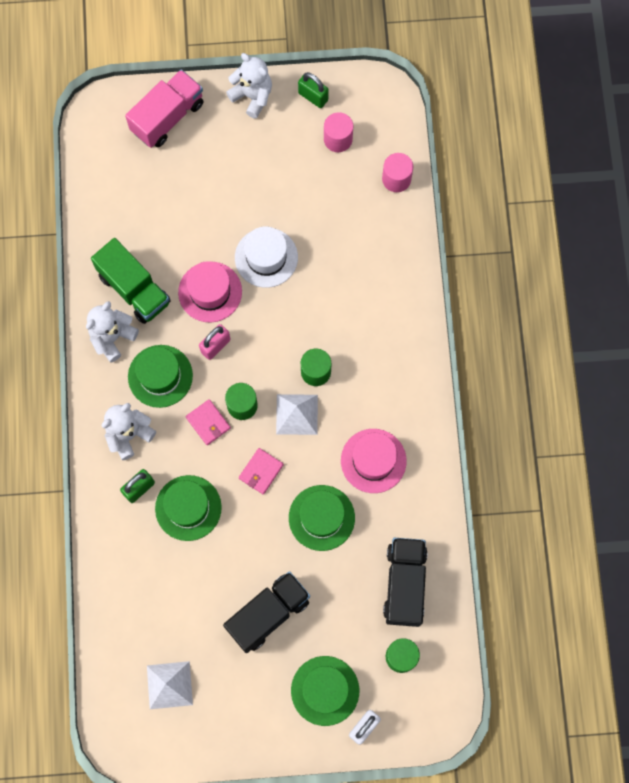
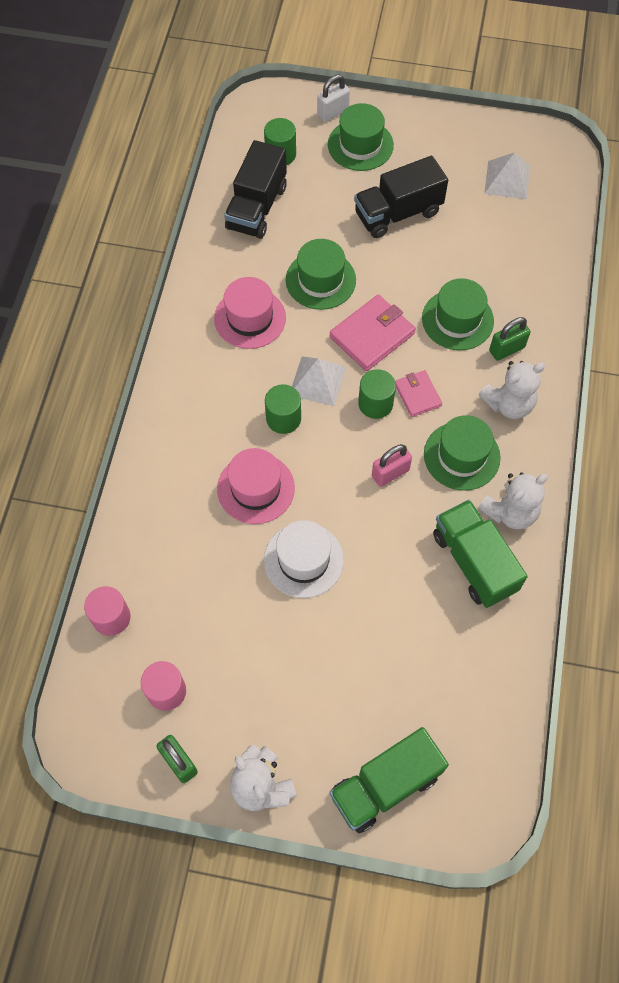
camera: 165 degrees left, 10 degrees down
pink truck [125,70,204,148] -> green truck [330,727,449,833]
pink hat [178,261,242,323] -> pink hat moved to [217,448,295,524]
pink wallet [239,448,283,494] -> pink wallet [330,295,416,371], size x1.67

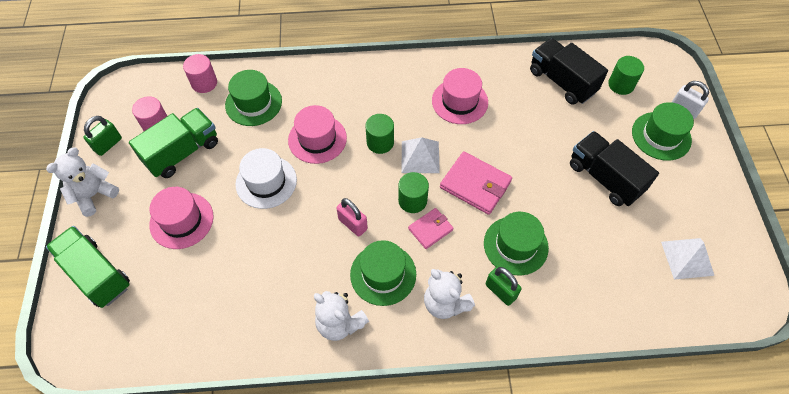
camera: 75 degrees right, 5 degrees down
black truck [224,140,287,239] -> black truck turned 45 degrees clockwise [530,38,608,105]
green hat [286,239,356,310] -> green hat moved to [225,70,282,126]
green truck [433,500,528,608] -> green truck moved to [129,108,218,178]
none -> pink hat [149,187,214,249]

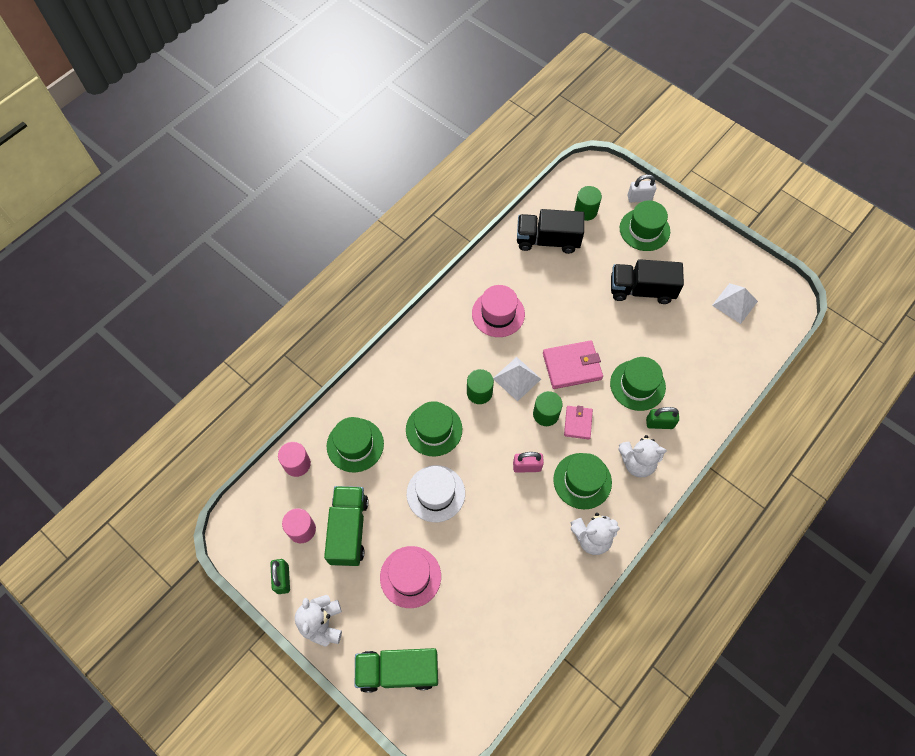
camera: 45 degrees left, 5 degrees up
pink hat [288,105,347,164] -> green hat [406,401,462,457]

